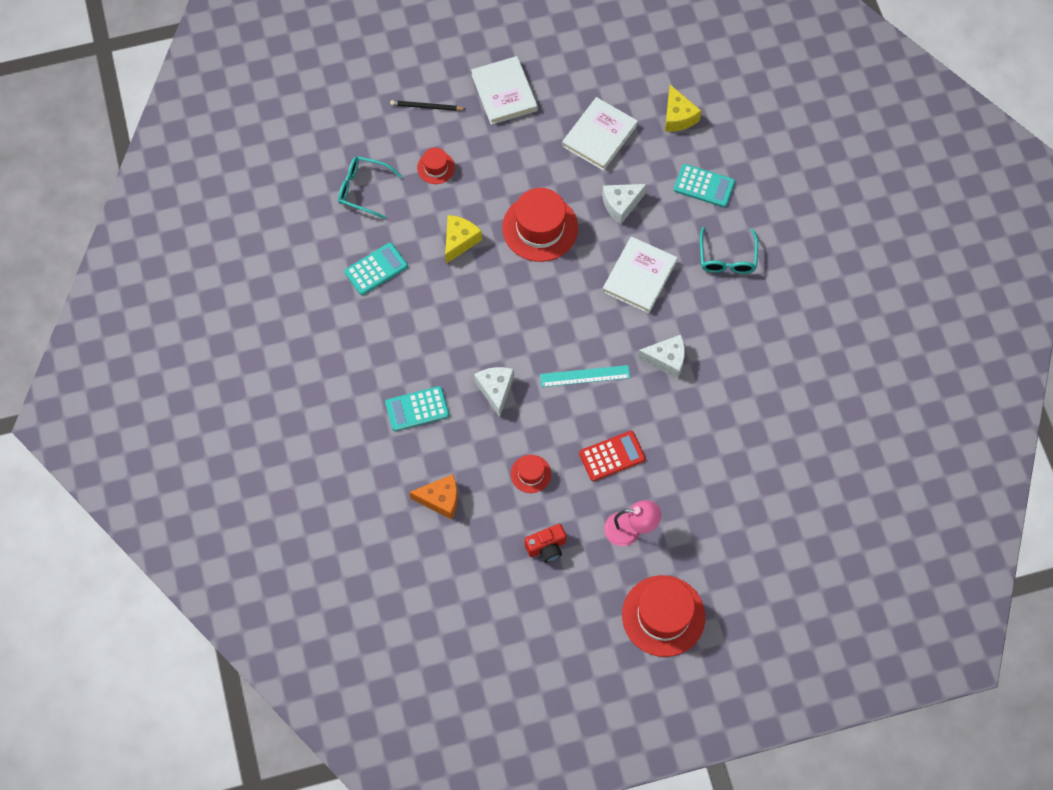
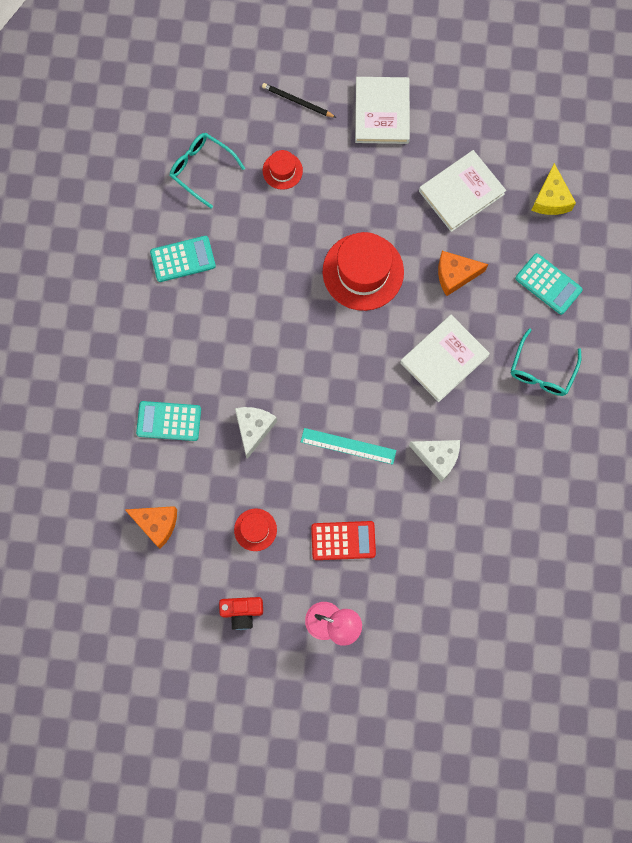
camera: 20 degrees right, 10 degrees up
yellow cheese [445,215,482,264] -> none
white cheese [602,184,647,224] -> orange cheese [438,251,488,296]
red hat [622,575,705,657] -> none

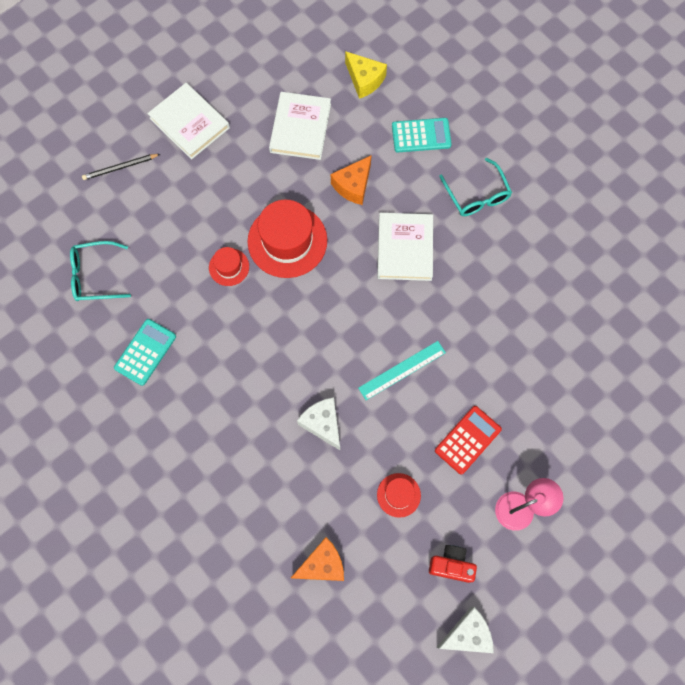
camera: 45 degrees left, 5 degrees down
turquoise calculator [136,401,201,441] -> none
red camera [219,597,263,630] -> red camera turned 120 degrees counterclockwise [429,545,477,583]
red hat [263,150,303,190] -> red hat moved to [209,247,249,286]
white cheese [409,440,460,482] -> white cheese moved to [436,607,494,653]

